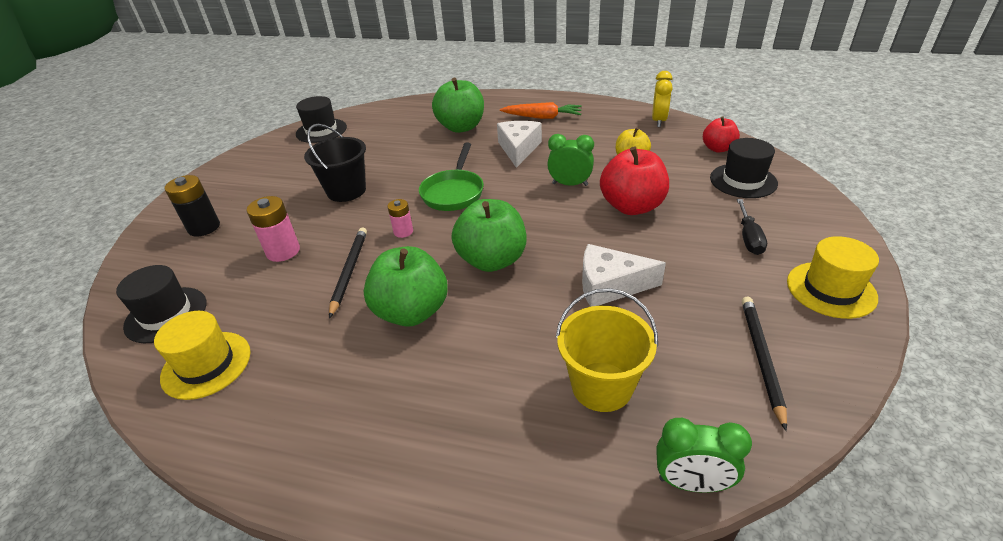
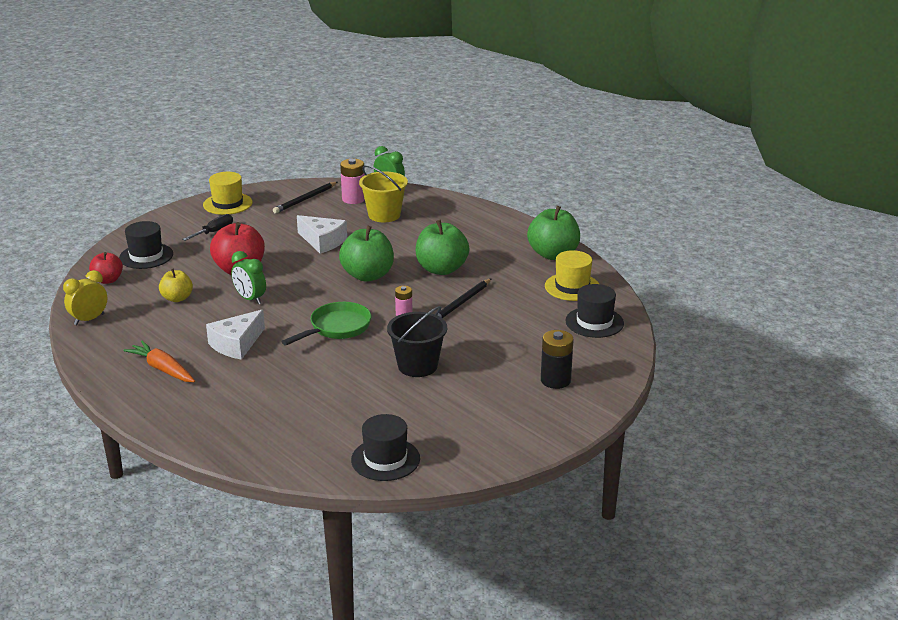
camera: 150 degrees left, 10 degrees down
pink battery [247,196,300,262] -> pink battery moved to [340,159,365,204]
green apple [432,78,484,133] -> green apple moved to [527,206,580,260]

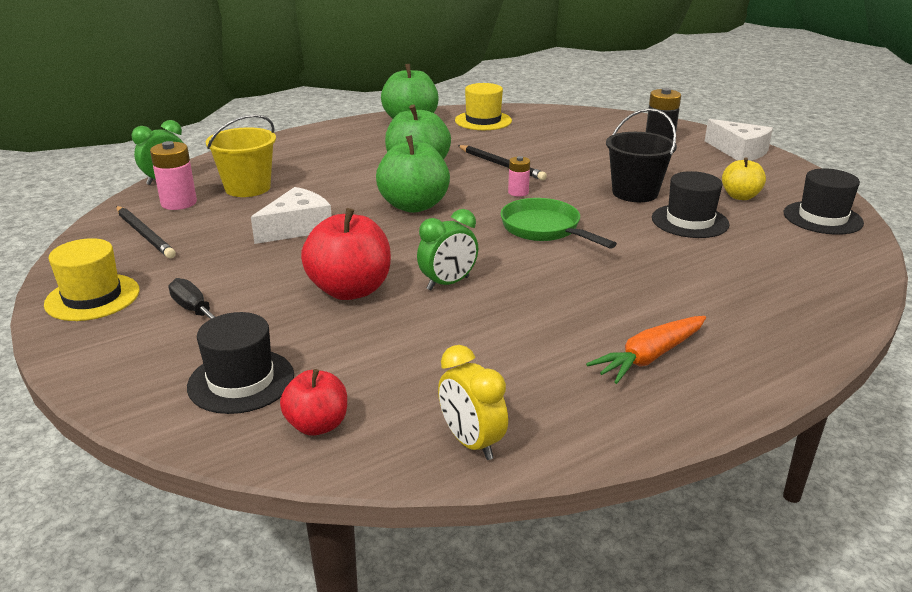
camera: 80 degrees left, 0 degrees up
yellow apple [159,269,193,302] -> yellow apple moved to [722,157,766,200]
white cheese [206,310,265,360] -> white cheese moved to [705,119,773,161]
black hat [565,284,624,338] -> black hat moved to [652,171,729,238]

